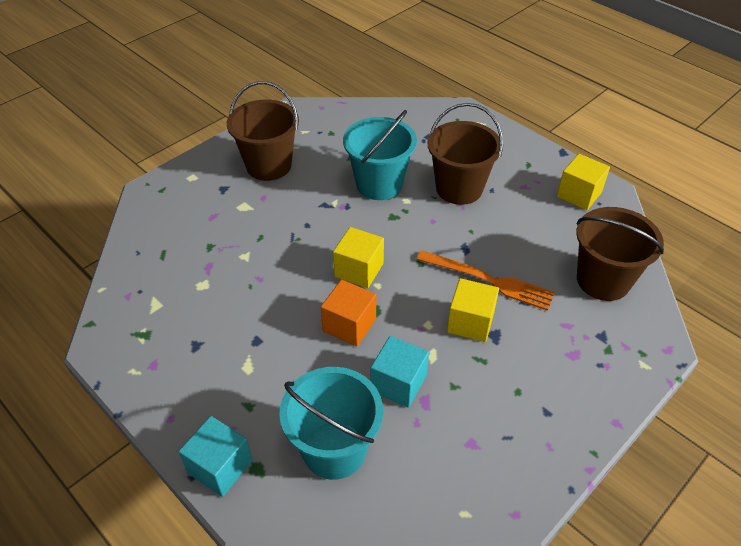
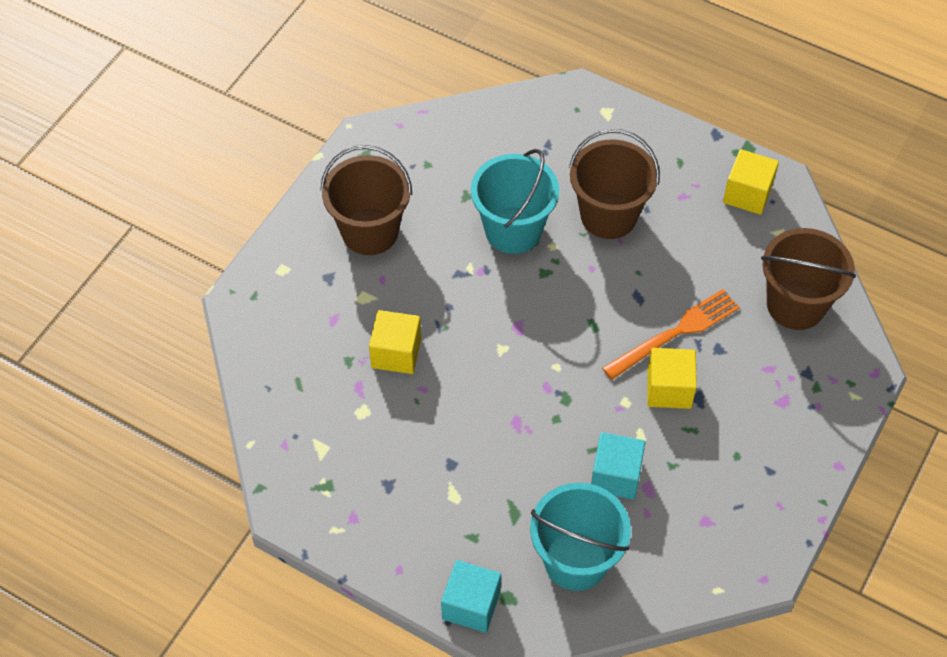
camera: 15 degrees left, 10 degrees up
orange cube [321,280,376,346] -> none
yellow cube [333,227,384,288] -> yellow cube moved to [369,310,421,374]
orange fork [417,250,555,311] -> orange fork turned 45 degrees counterclockwise [602,289,740,380]

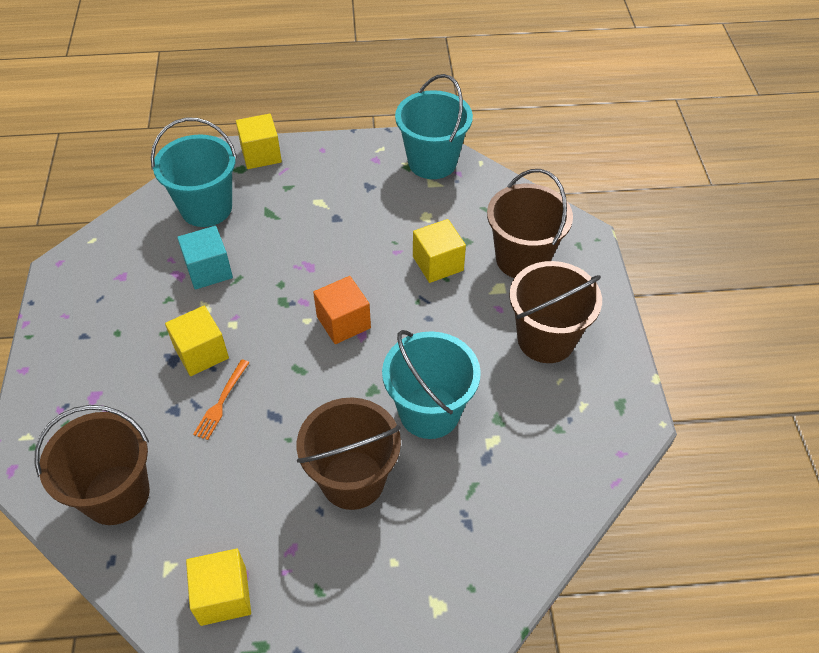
camera: 145 degrees right, 5 degrees down
turquoise cube [441,560,501,633] -> yellow cube [236,114,282,169]
orange fork [602,289,740,380] -> orange fork [193,359,250,440], size x0.59
none -> orange cube [313,276,371,344]
none -> turquoise bucket [395,74,473,179]
none -> brown bucket [487,169,573,278]

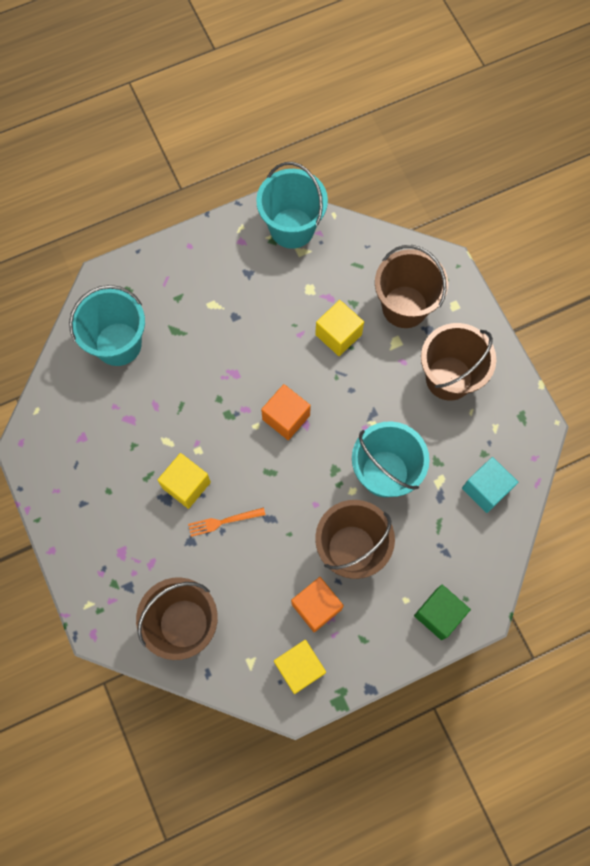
camera: 20 degrees left, 20 degrees up
turquoise cube [177,226,233,290] -> turquoise cube moved to [462,457,518,513]
orange fork [193,359,250,440] -> orange fork turned 75 degrees clockwise [188,508,266,537]
yellow cube [236,114,282,169] -> none
none -> orange cube [291,577,344,632]
none -> green cube [414,585,471,640]

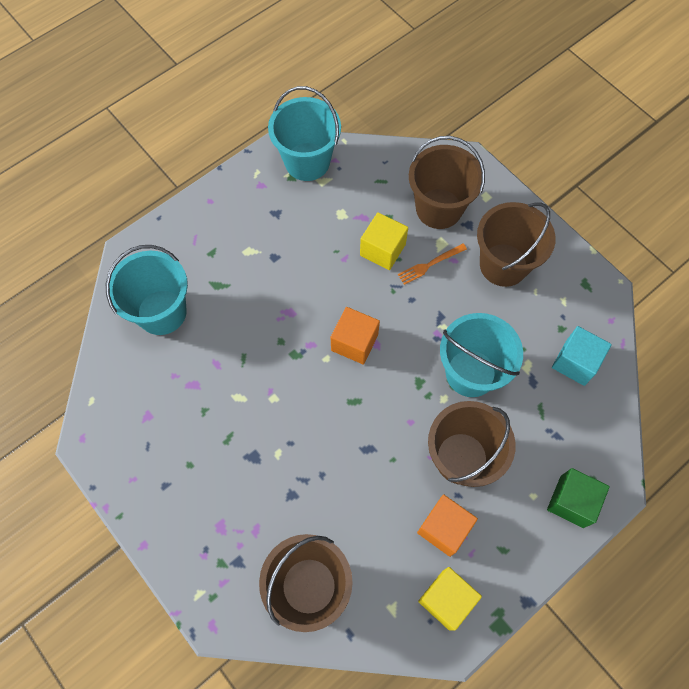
camera: 15 degrees left, 5 degrees down
yellow cube [158,453,211,509] -> none
orange fork [188,508,266,537] -> orange fork moved to [398,244,467,285]

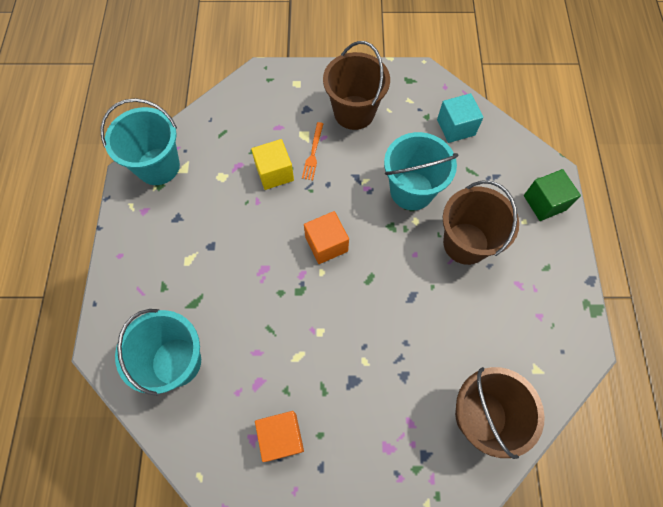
camera: 50 degrees left, 0 degrees up
brown bucket [409,136,485,229] -> none
orange cube [417,494,478,557] -> orange cube moved to [255,411,304,462]
yellow cube [418,567,482,631] -> none

